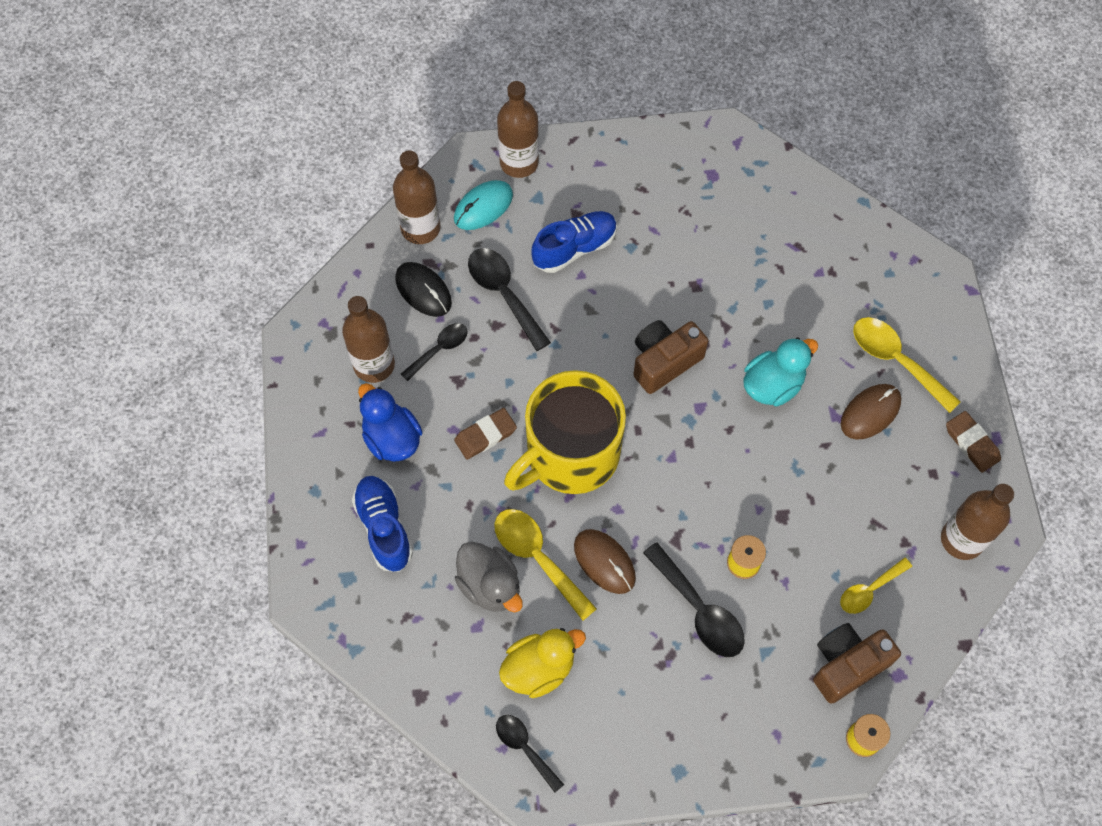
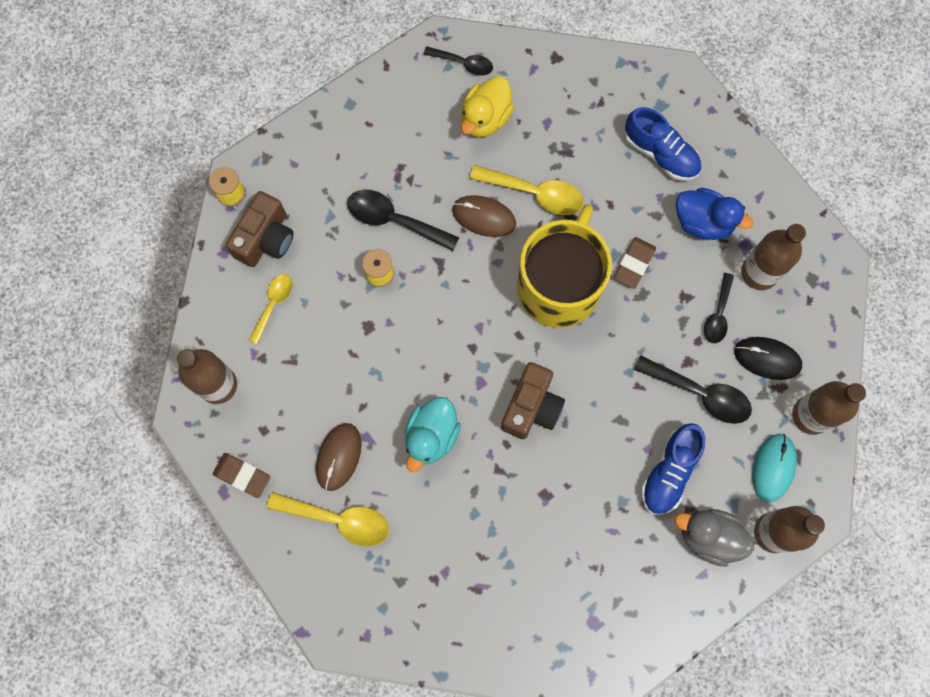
camera: 150 degrees right, 10 degrees up
grey duck [455,541,523,612] -> grey duck moved to [675,509,754,567]

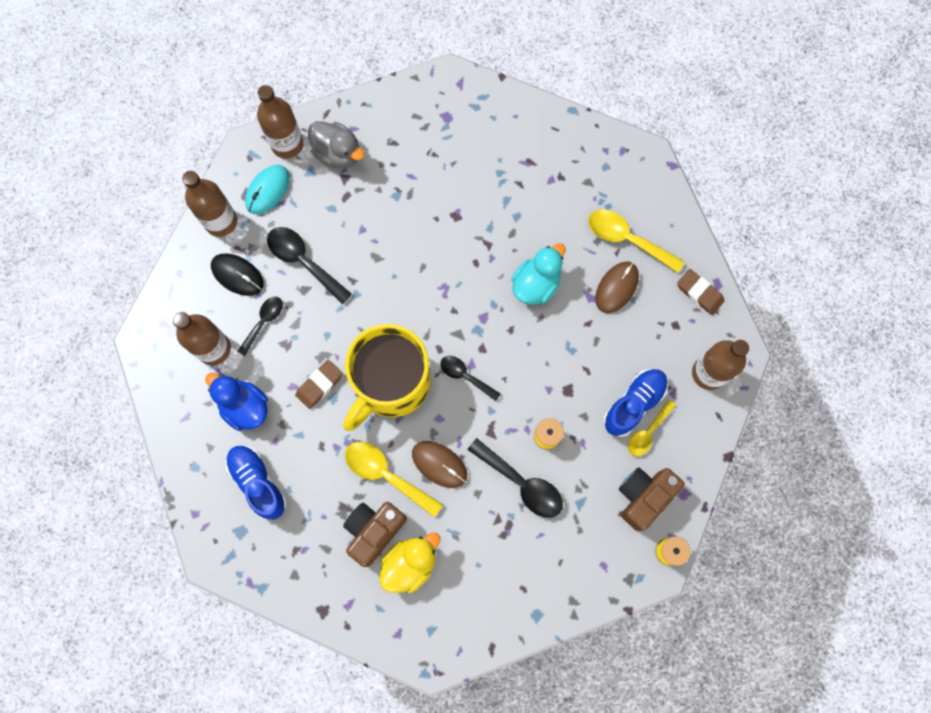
camera: 165 degrees left, 0 degrees up
black spoon [424,46,493,76] -> black spoon moved to [440,356,501,401]
brown camera [501,362,565,439] -> brown camera moved to [343,502,407,567]
blue shoe [641,423,705,515] -> blue shoe moved to [603,369,668,437]

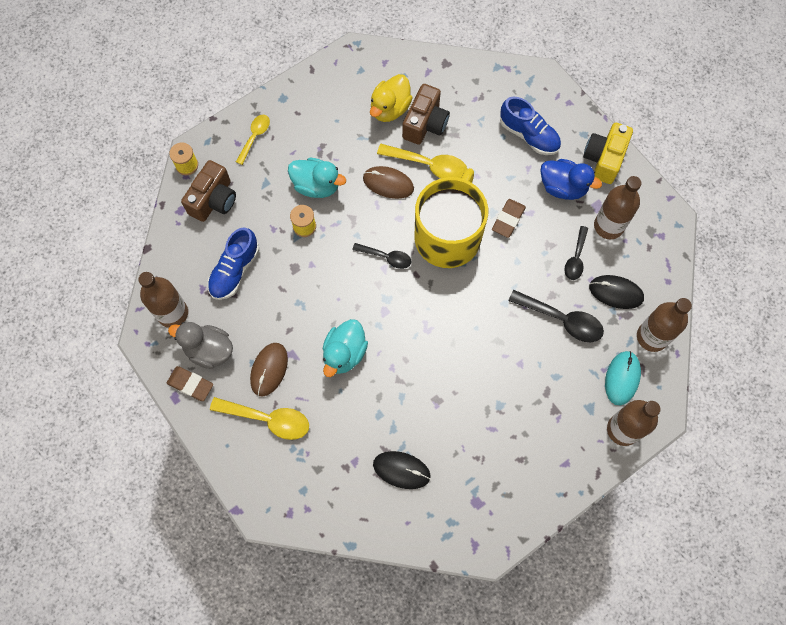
camera: 165 degrees right, 5 degrees down
grey duck [308,121,364,168] -> grey duck moved to [168,322,233,369]
black spoon [468,438,563,518] -> turquoise duck [288,158,346,198]
yellow spoon [628,400,676,456] -> yellow spoon moved to [236,115,270,165]
none -> black mouse [373,451,431,489]
none -> yellow camera [583,123,633,184]

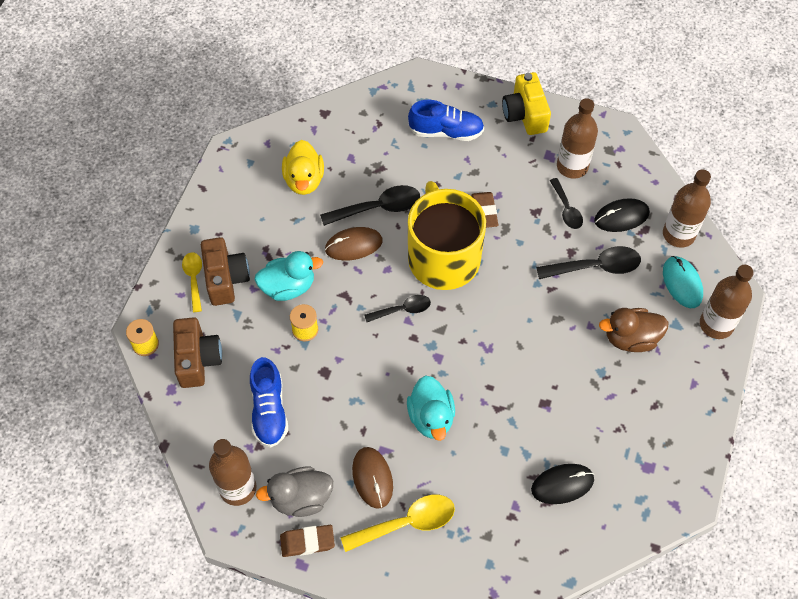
camera: 35 degrees left, 10 degrees down
yellow spoon [377,144,467,178] -> black spoon [320,185,420,226]
brown camera [402,84,450,145] -> brown camera moved to [201,237,250,306]
blue duck [540,159,602,200] -> none
none -> brown duck [599,308,669,352]

